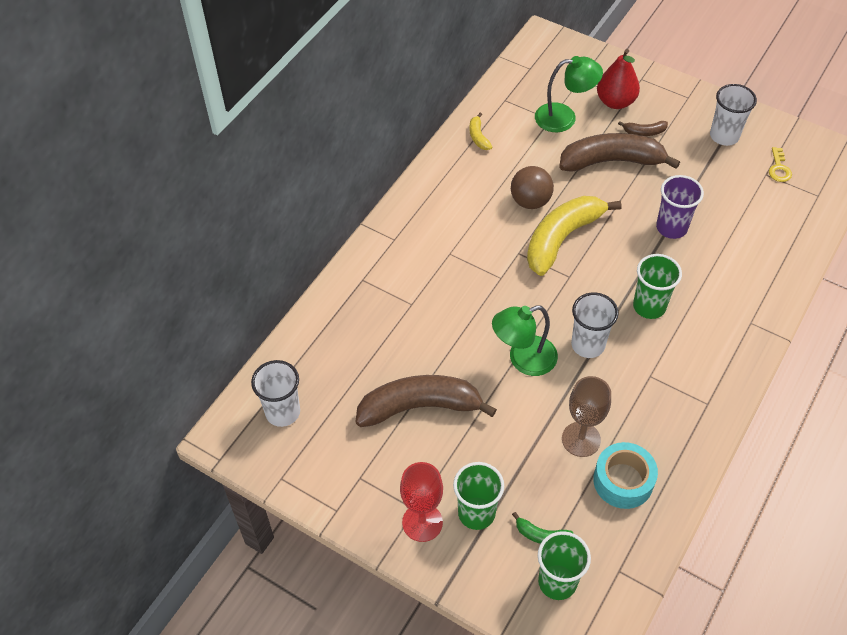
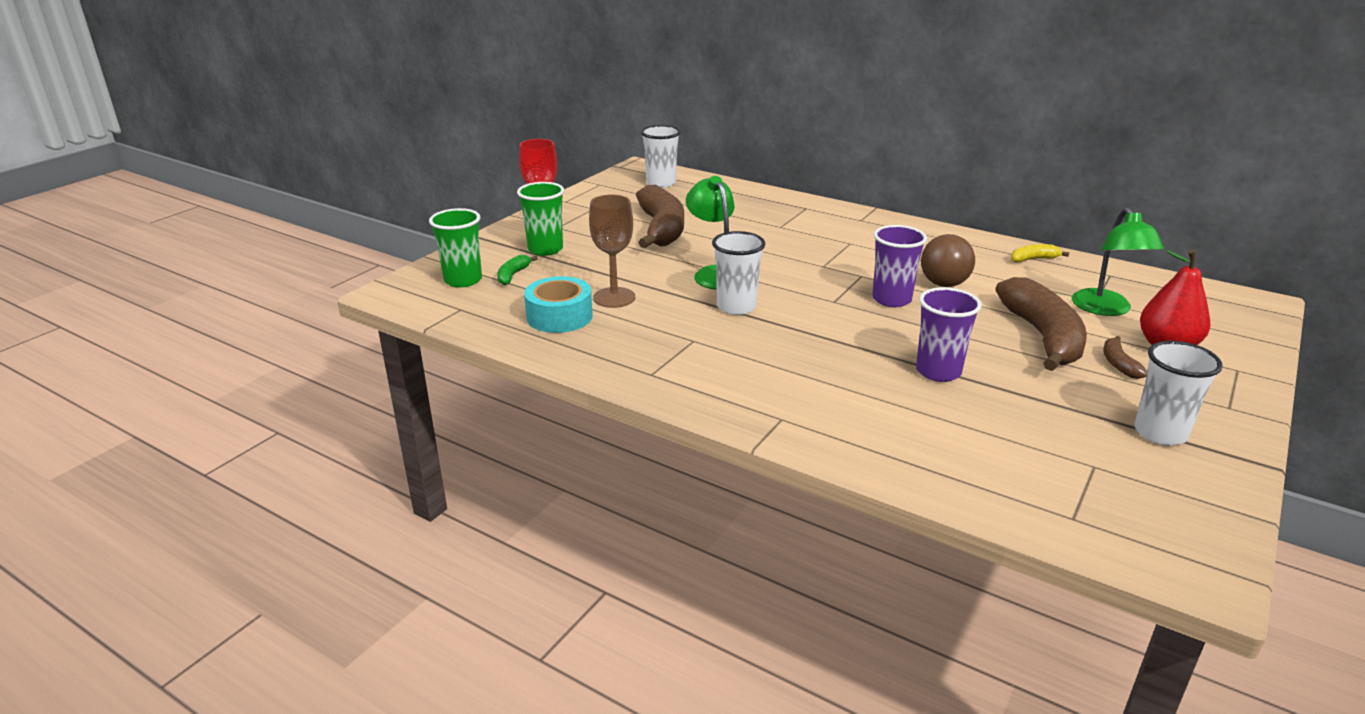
camera: 90 degrees right, 25 degrees down
yellow banana [527,196,622,276] -> purple cup [872,225,927,307]
green cup [633,254,682,319] -> none
yellow key [769,147,792,182] -> none

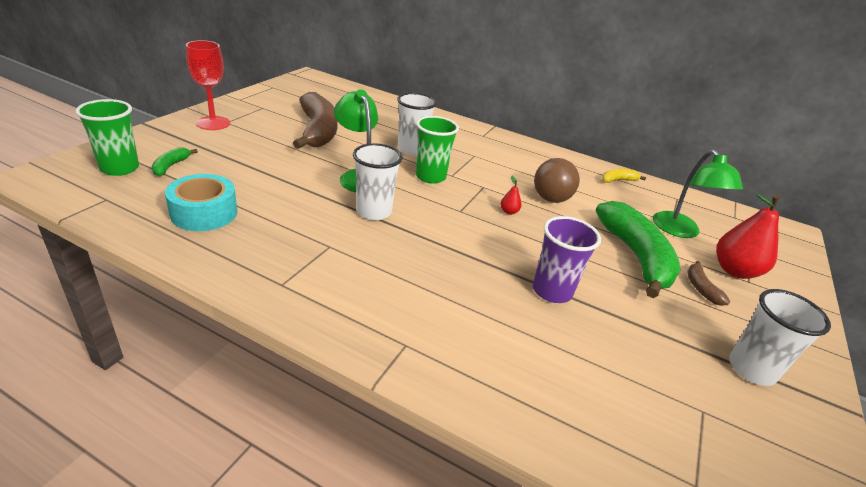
camera: 10 degrees left, 5 degrees up
green cup [517,182,564,256] -> green cup moved to [415,116,459,184]
brown goblet [589,195,635,308] -> none
white cup [641,125,681,188] -> white cup moved to [397,93,437,155]
purple cup [872,225,927,307] -> red pear [500,176,522,215]
brown banana [995,277,1087,371] -> green banana [596,201,680,298]

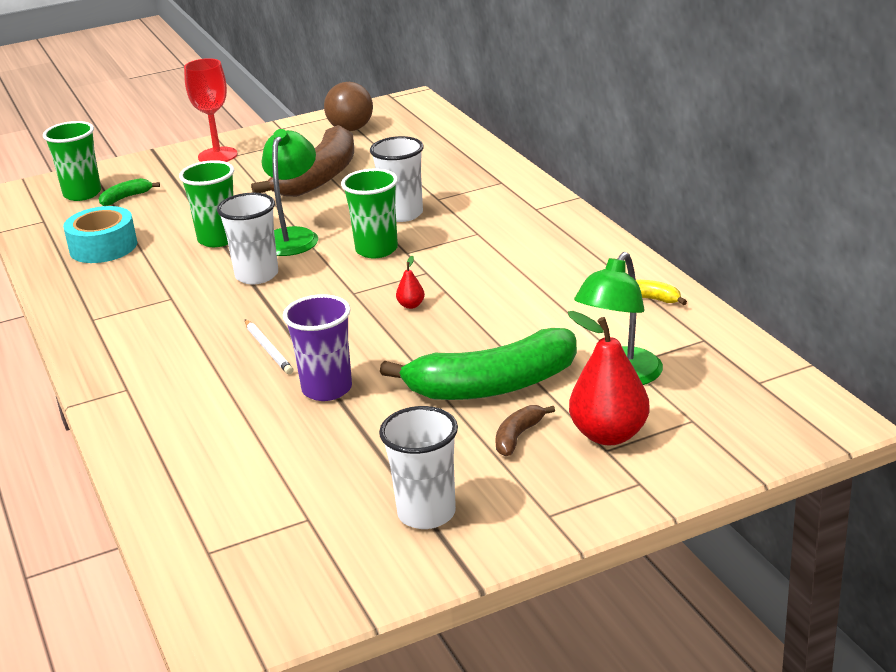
camera: 45 degrees right, 5 degrees down
brown ball [534,158,580,203] -> brown ball moved to [324,82,373,131]
green banana [596,201,680,298] -> green banana turned 45 degrees clockwise [380,328,577,400]
none -> green cup [179,160,234,247]
none -> white pencil [245,320,293,374]

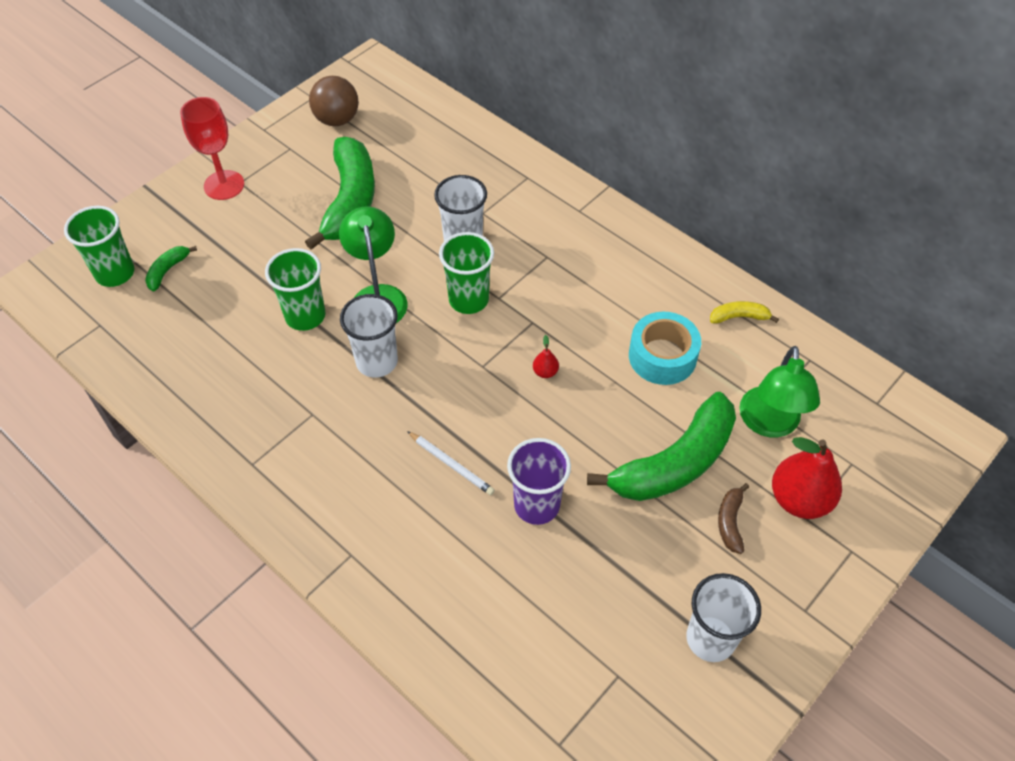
camera: 25 degrees left, 25 degrees up
turquoise tape [63,206,137,263] -> turquoise tape moved to [629,312,701,385]
brown banana [251,125,354,197] -> green banana [305,137,375,250]

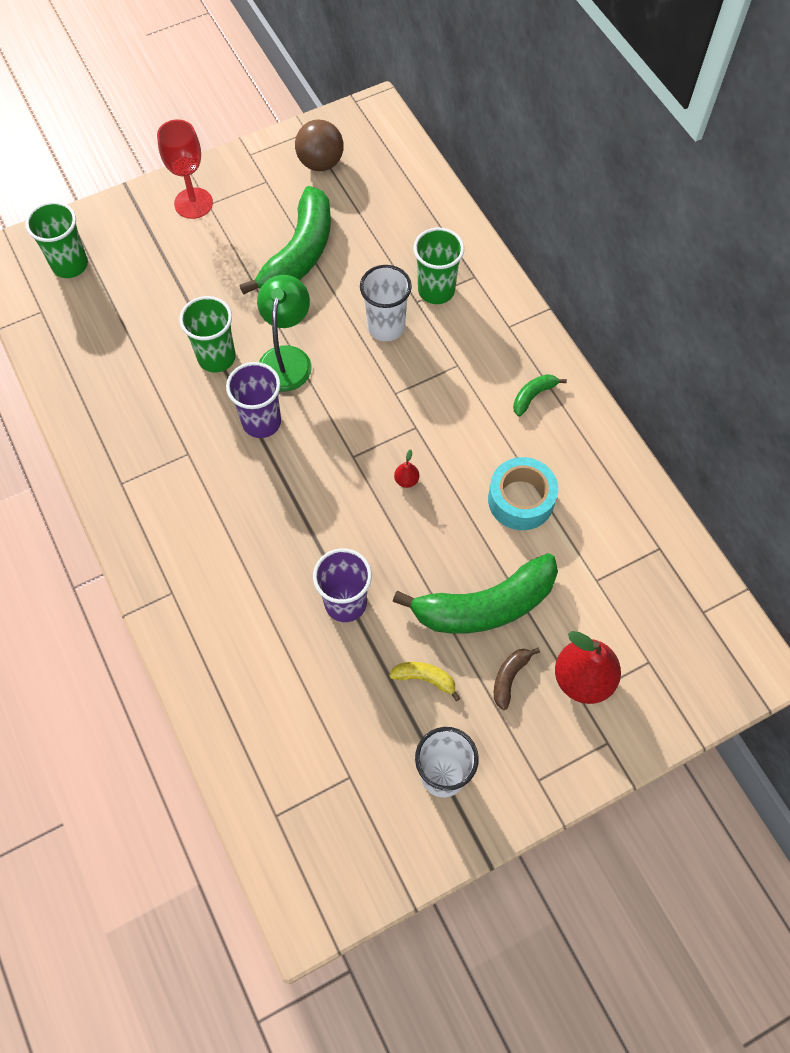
camera: 20 degrees right, 10 degrees up
green banana [145,246,197,291] -> green banana moved to [513,374,567,416]
white cup [340,294,398,378] -> purple cup [226,362,281,438]
white pencil [407,431,495,495] -> none
green cup [439,232,494,314] -> green cup moved to [413,228,464,304]
yellow banana [710,301,779,324] -> yellow banana moved to [389,662,460,701]
green lamp [739,346,820,437] -> none

